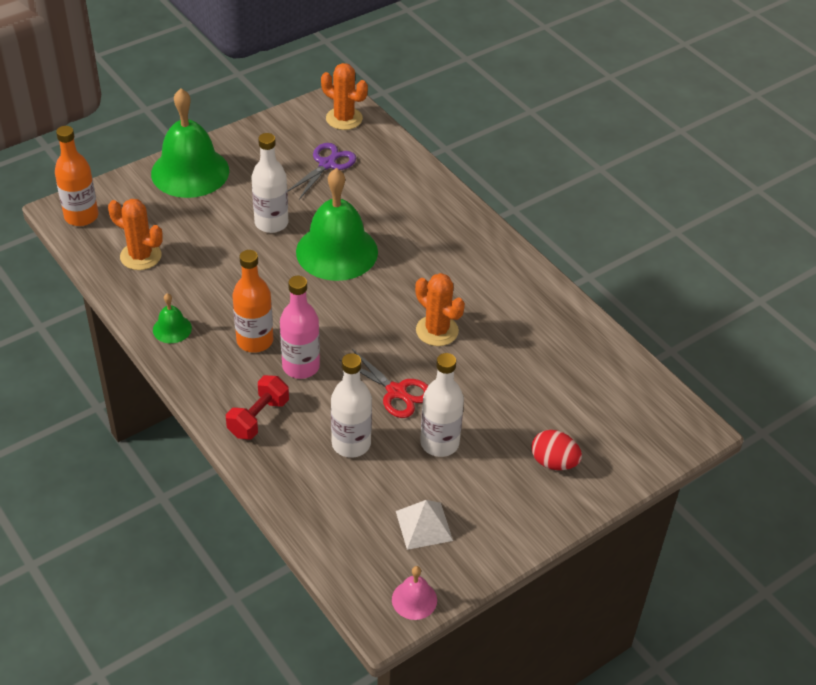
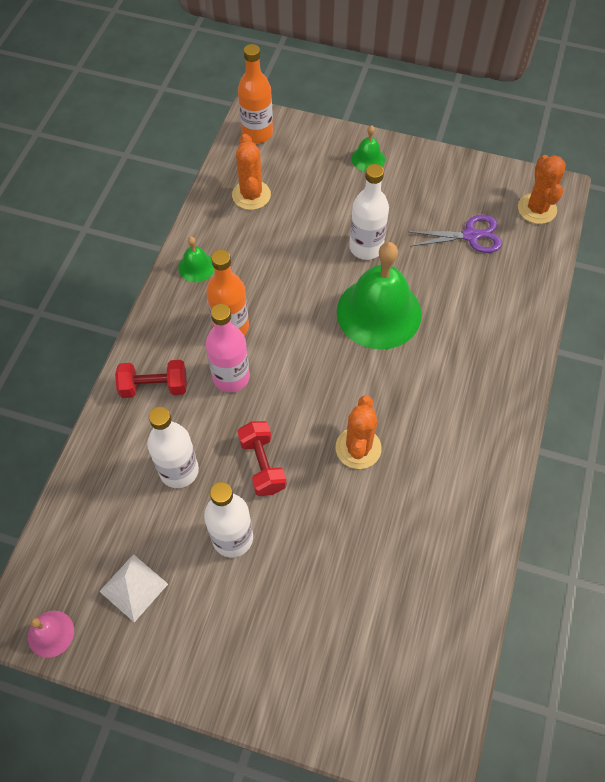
camera: 55 degrees right, 15 degrees up
green bell [151,88,229,198] -> green bell [351,125,385,172], size x0.44
red scissors [339,349,428,418] -> red dumbbell [237,421,287,496]
red egg [531,430,582,470] -> none

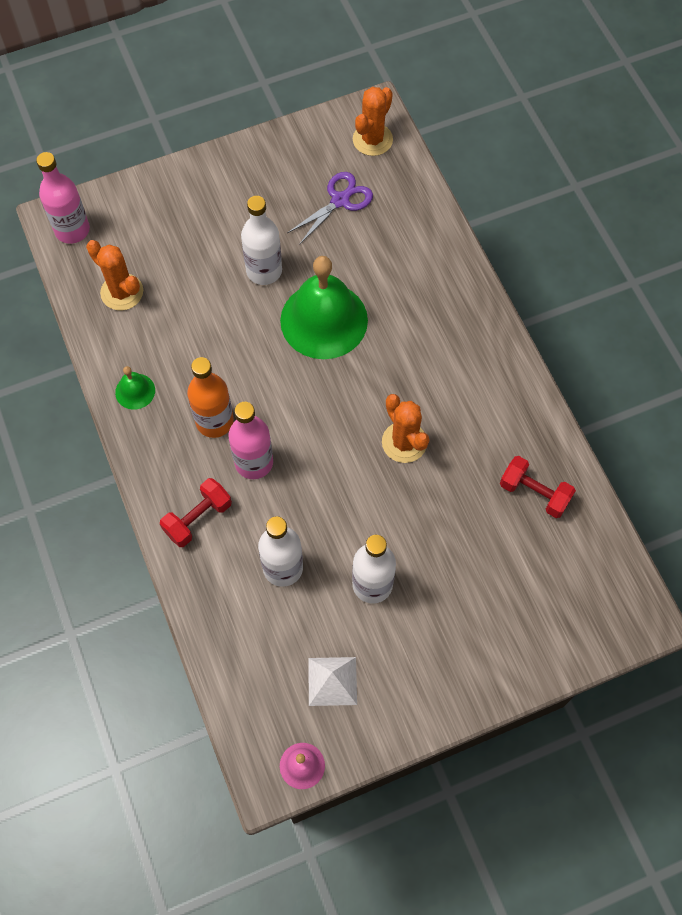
camera: 40 degrees left, 5 degrees up
red dumbbell [237,421,287,496] -> red dumbbell moved to [500,456,576,518]
orange bottle [238,44,273,143] -> pink bottle [36,152,90,244]
green bell [351,125,385,172] -> none
orange cactus [518,155,566,224] -> orange cactus turned 75 degrees clockwise [353,87,393,156]

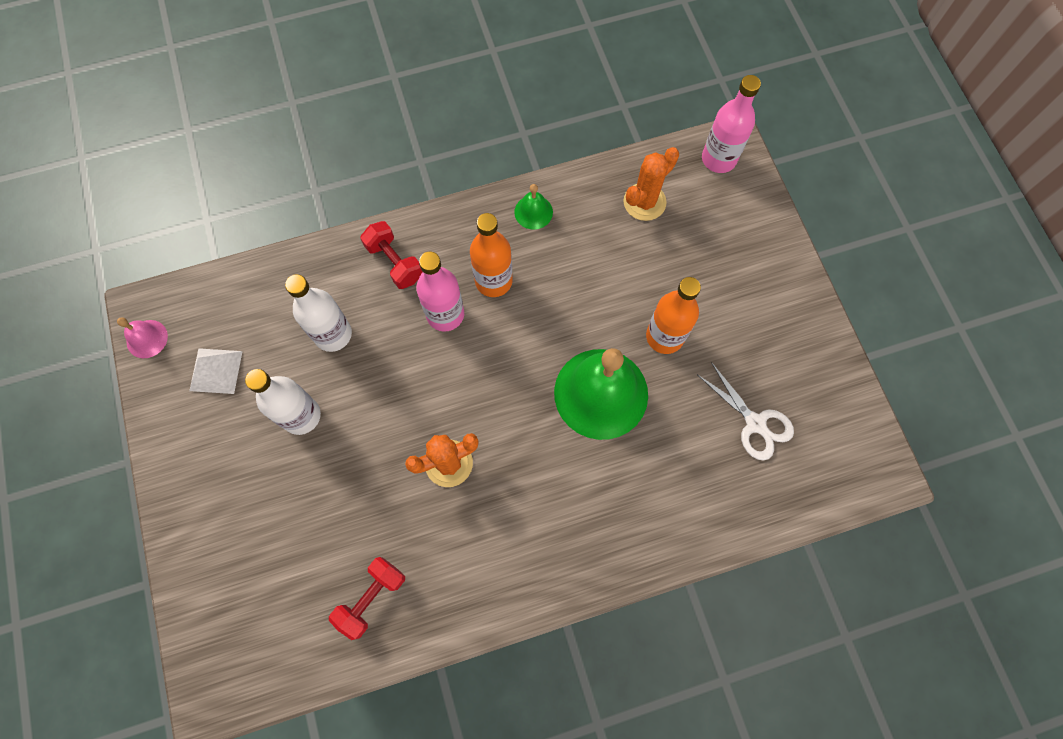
camera: 95 degrees right, 5 degrees up
white bottle [241,196,282,285] -> orange bottle [646,277,701,354]
purple scissors [287,172,373,244] -> white scissors [698,362,794,461]
orange cactus [353,87,393,156] -> none

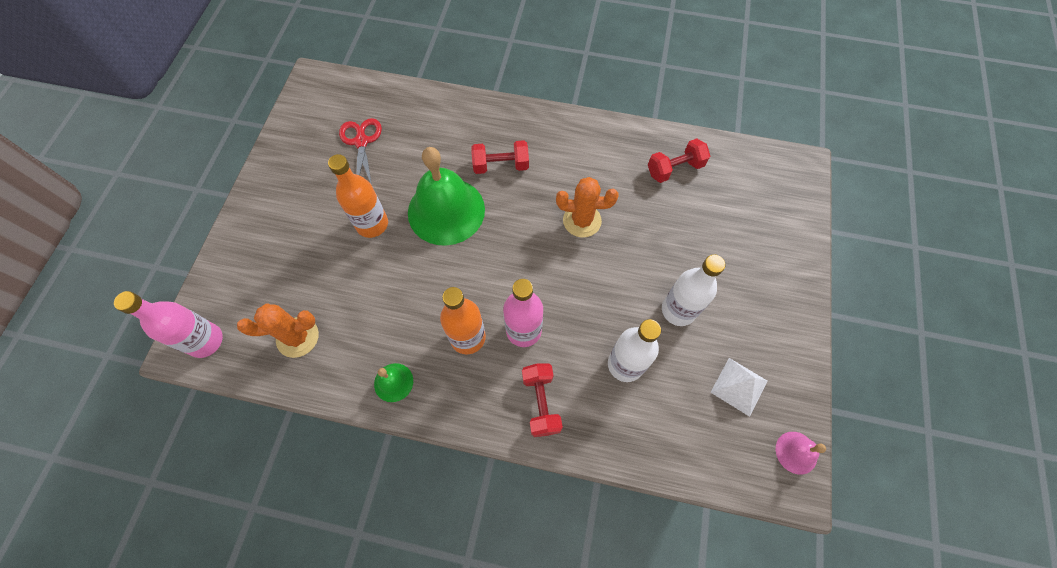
camera: 150 degrees left, 5 degrees down
white scissors [698,362,794,461] -> red scissors [339,118,382,185]
none -> red dumbbell [471,140,529,174]

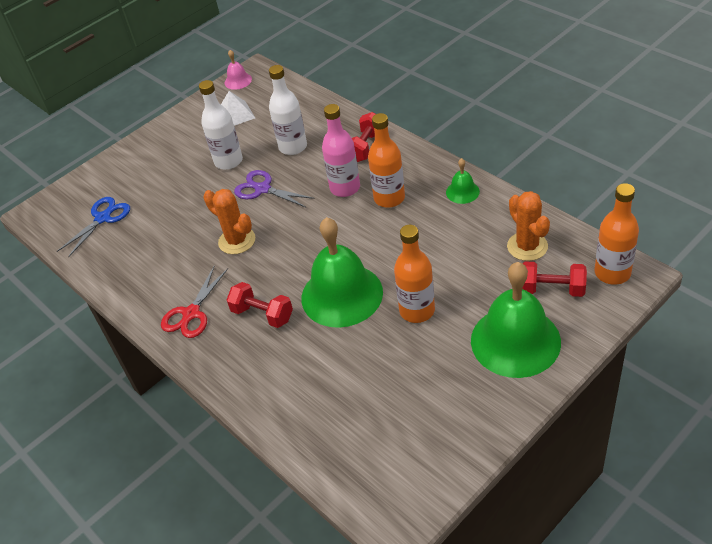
camera: 140 degrees left, 20 degrees down
pink bottle [114,291,223,358] -> orange bottle [594,183,639,285]
orange cactus [237,303,319,358] -> orange cactus turned 45 degrees clockwise [507,191,550,261]
red scissors [339,118,382,185] -> red scissors moved to [161,267,228,338]
red dumbbell [648,138,710,183] -> red dumbbell moved to [522,261,587,297]
none -> blue scissors [57,197,130,258]
none -> purple scissors [234,170,314,207]
none -> green bell [471,262,561,378]

